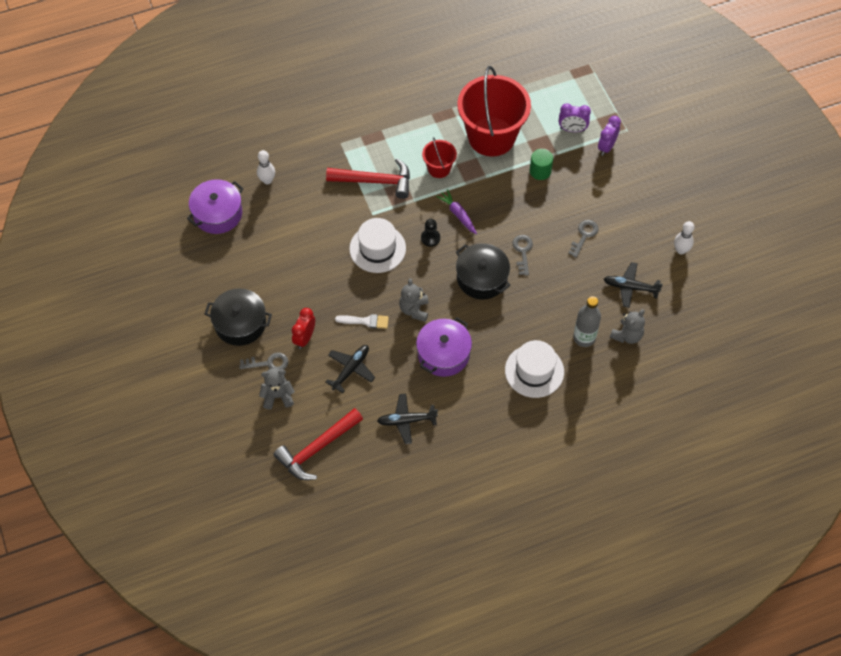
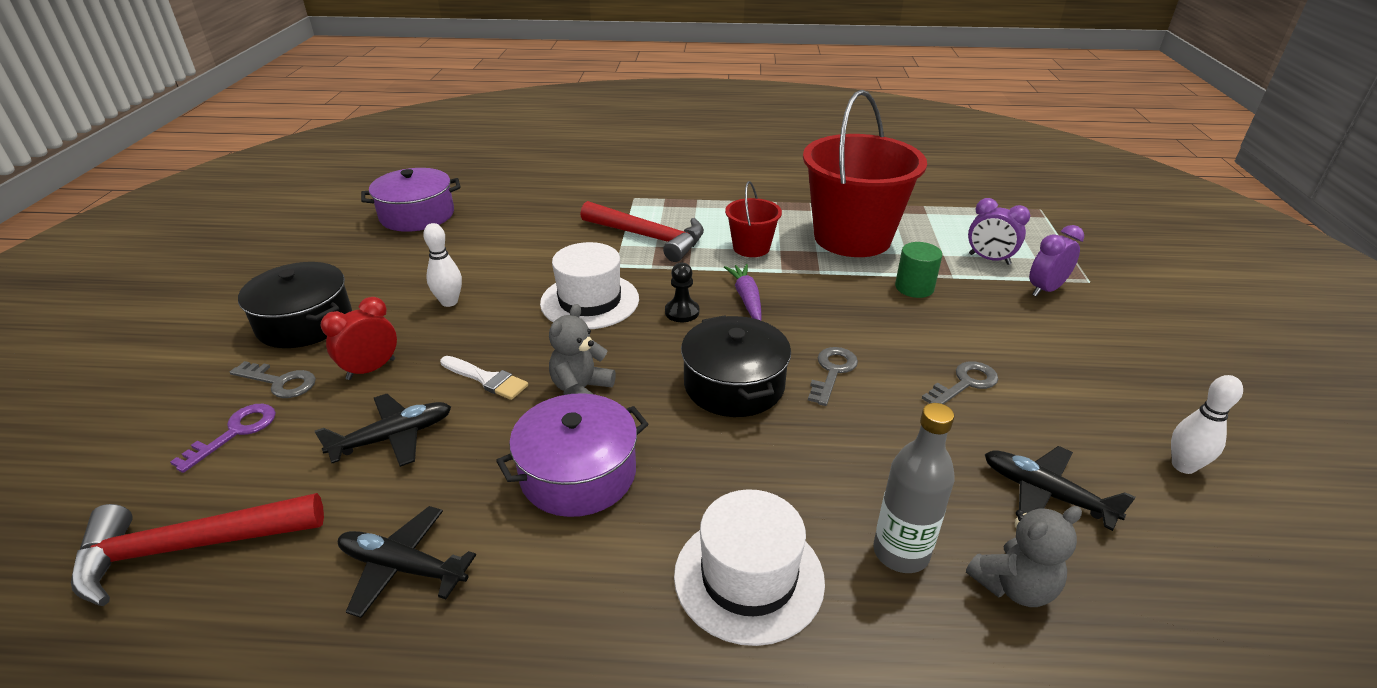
camera: 25 degrees right, 25 degrees down
white bowling pin [257,150,275,184] -> white bowling pin moved to [423,223,462,307]
grey teddy bear [259,368,295,409] -> purple key [170,404,276,473]

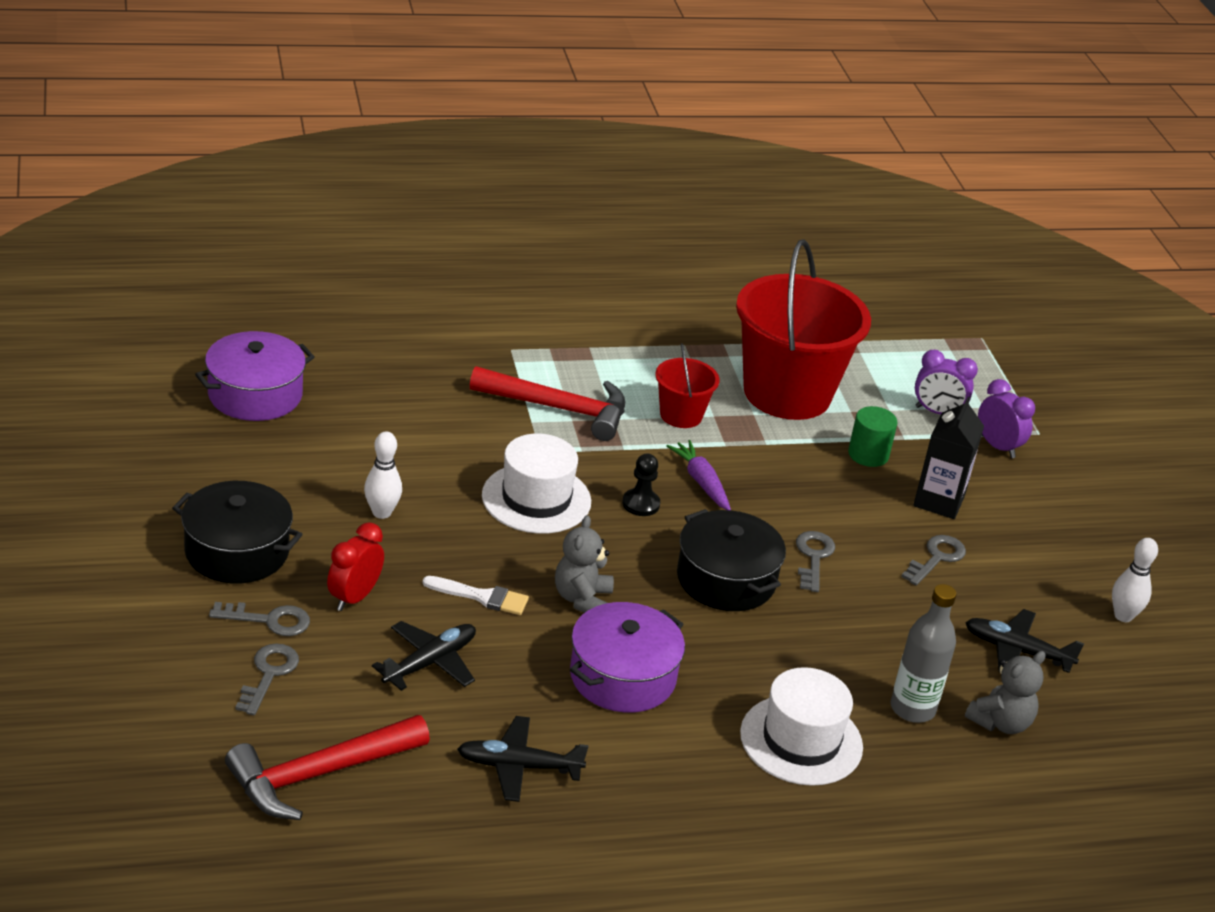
camera: 20 degrees left, 0 degrees up
purple key [170,404,276,473] -> grey key [235,644,299,715]
purple clock [1029,225,1084,297] -> purple clock turned 105 degrees clockwise [978,379,1035,458]
none -> black carton [913,397,984,519]

